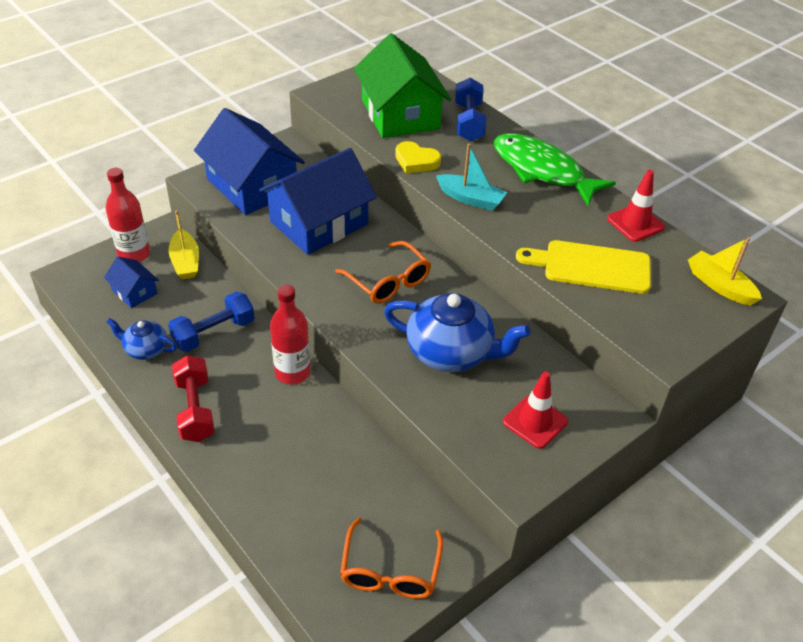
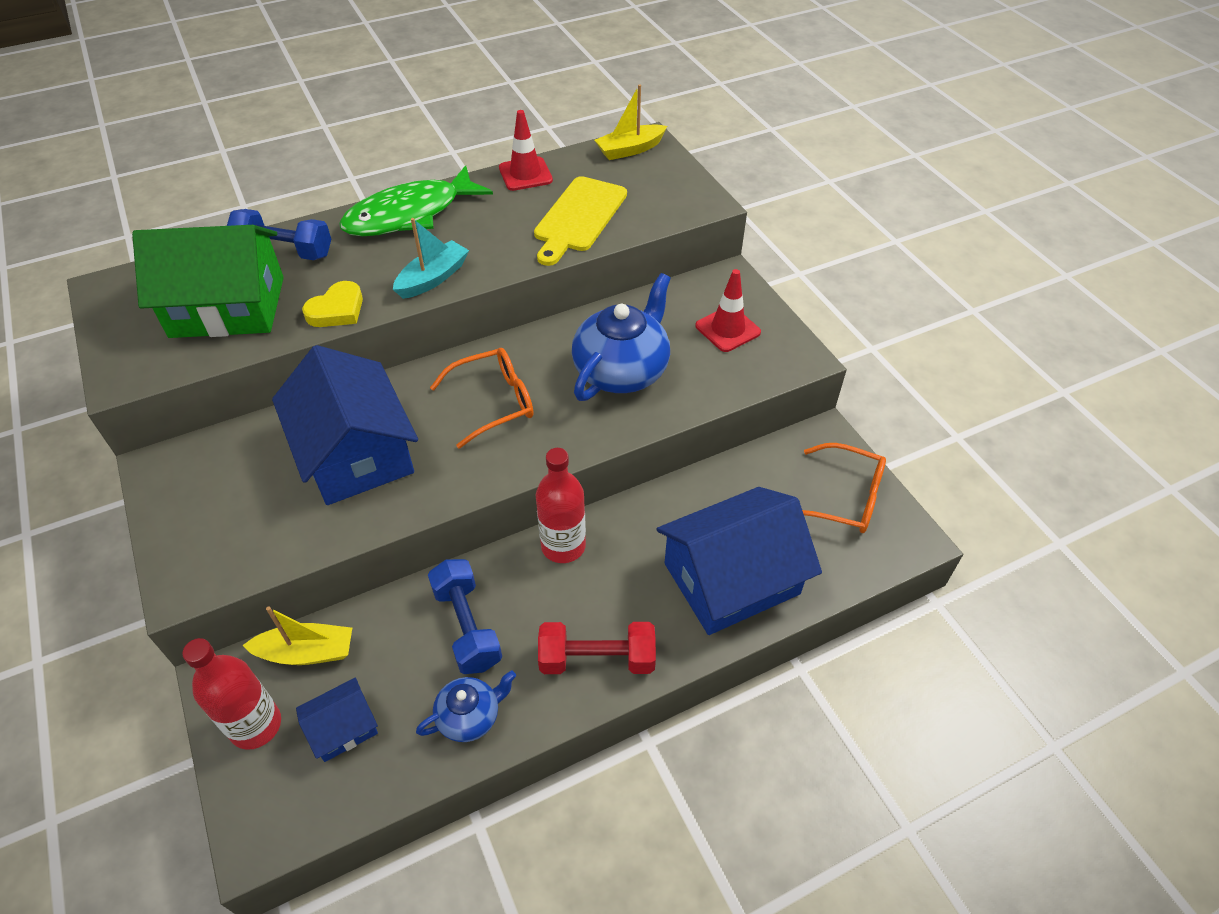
camera: 75 degrees left, 5 degrees up
blue teapot [107,318,177,360] -> blue teapot turned 150 degrees counterclockwise [416,670,516,742]
blue house [194,108,305,215] -> blue house moved to [656,487,822,635]

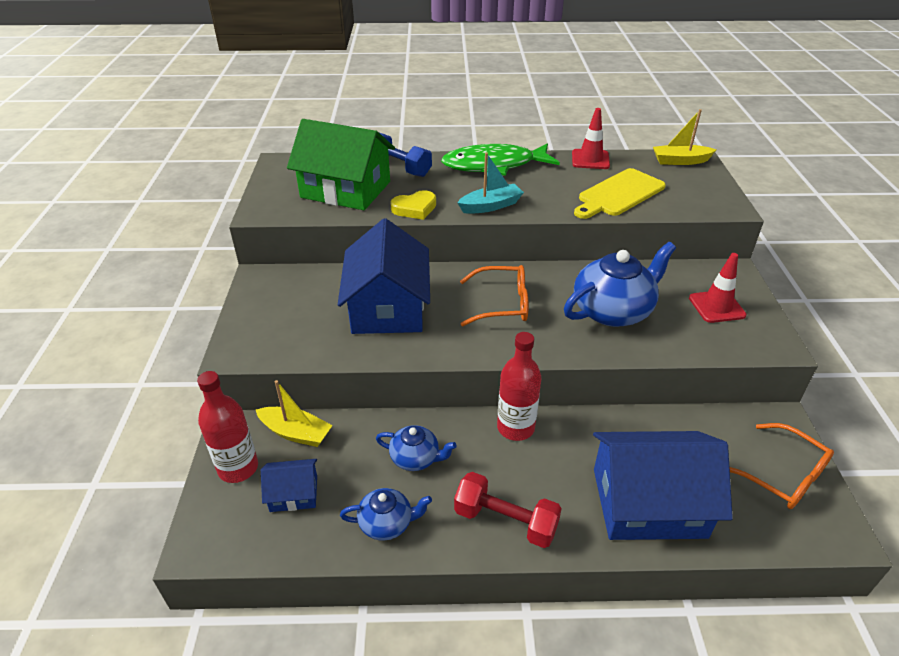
camera: 25 degrees right, 10 degrees down
blue dumbbell [428,559,502,674] -> blue teapot [376,425,457,471]

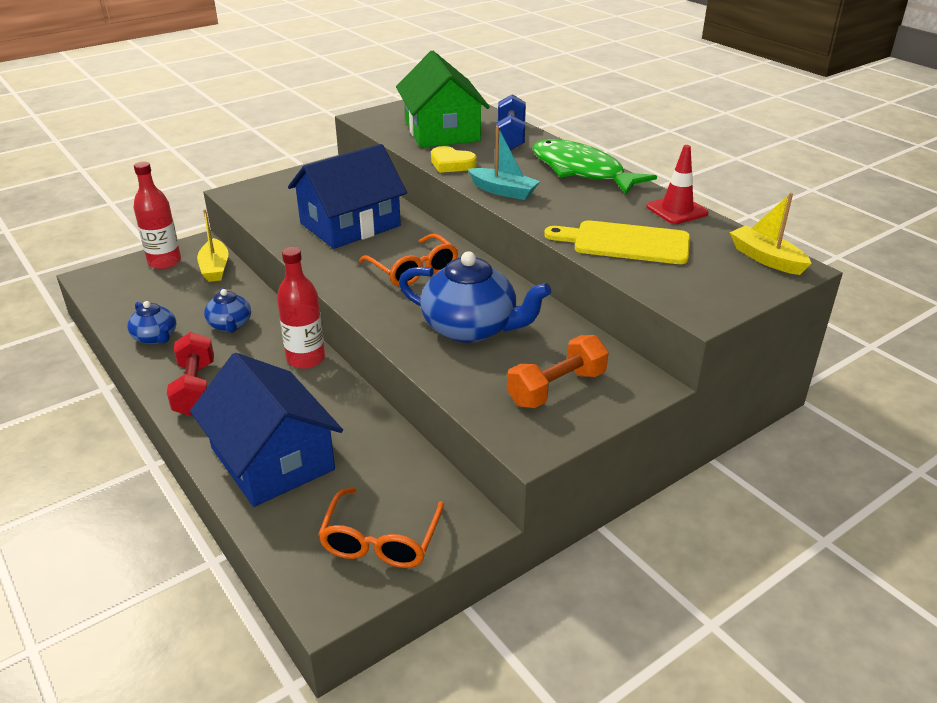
camera: 55 degrees right, 5 degrees down
blue house [261,459,317,512] -> none
red traffic cone [689,253,746,323] -> orange dumbbell [507,335,609,408]

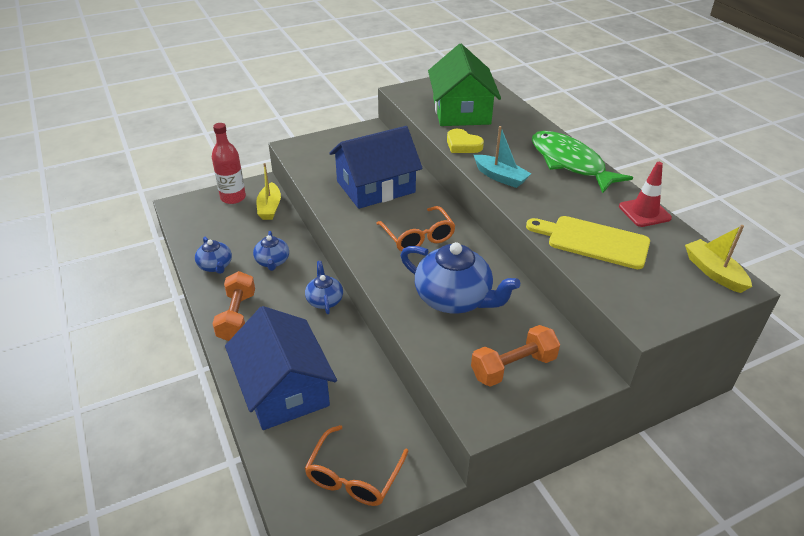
camera: 10 degrees right, 5 degrees up
red dumbbell [167,332,214,416] -> orange dumbbell [212,271,255,341]
red bottle [277,247,325,369] -> blue teapot [305,261,343,314]
blue dumbbell [496,94,526,150] -> none

